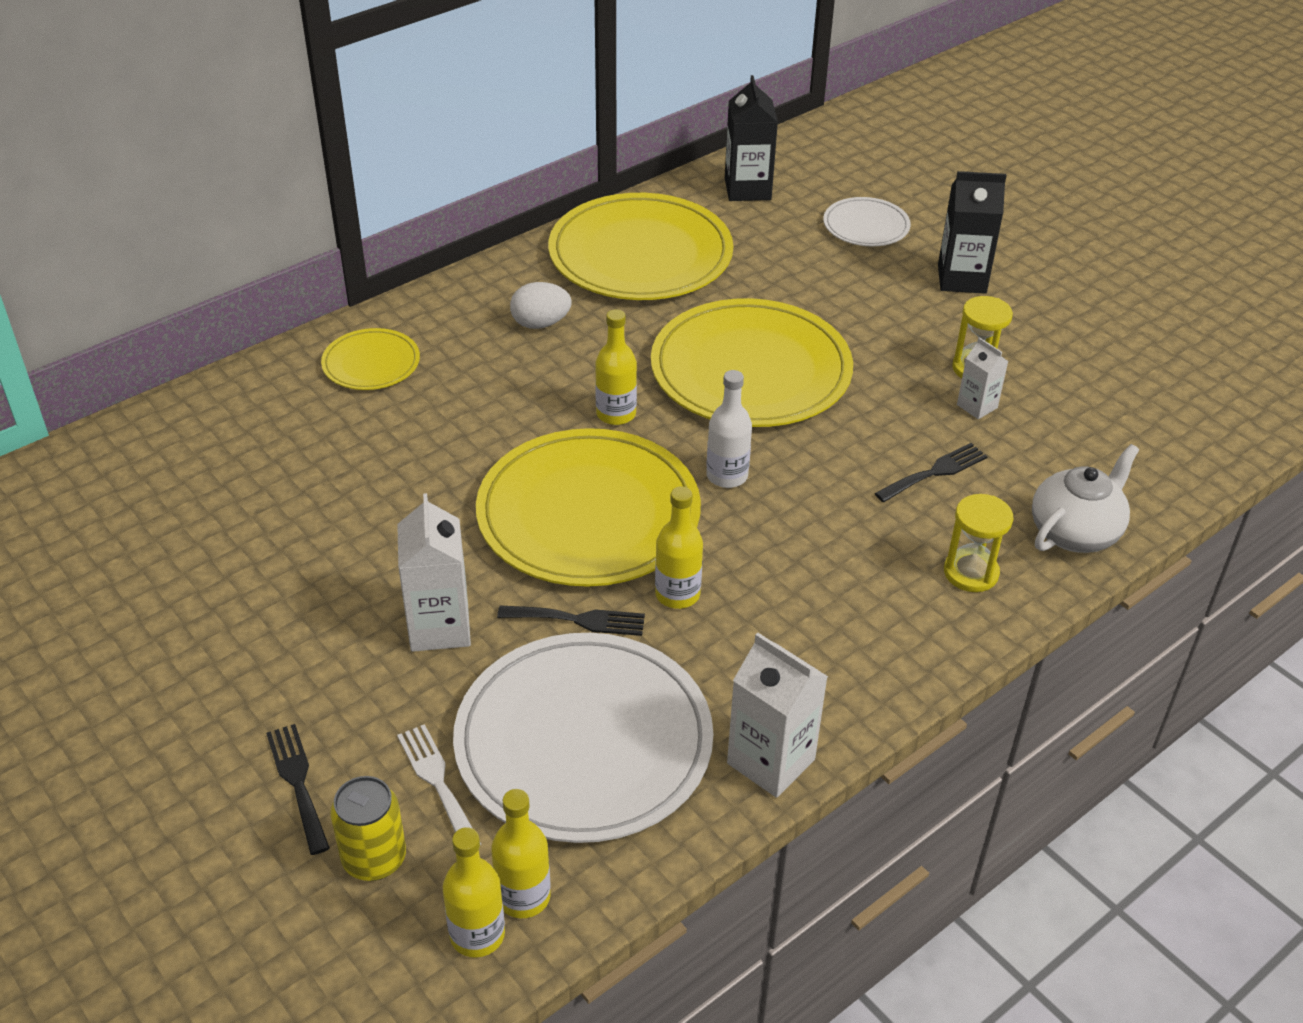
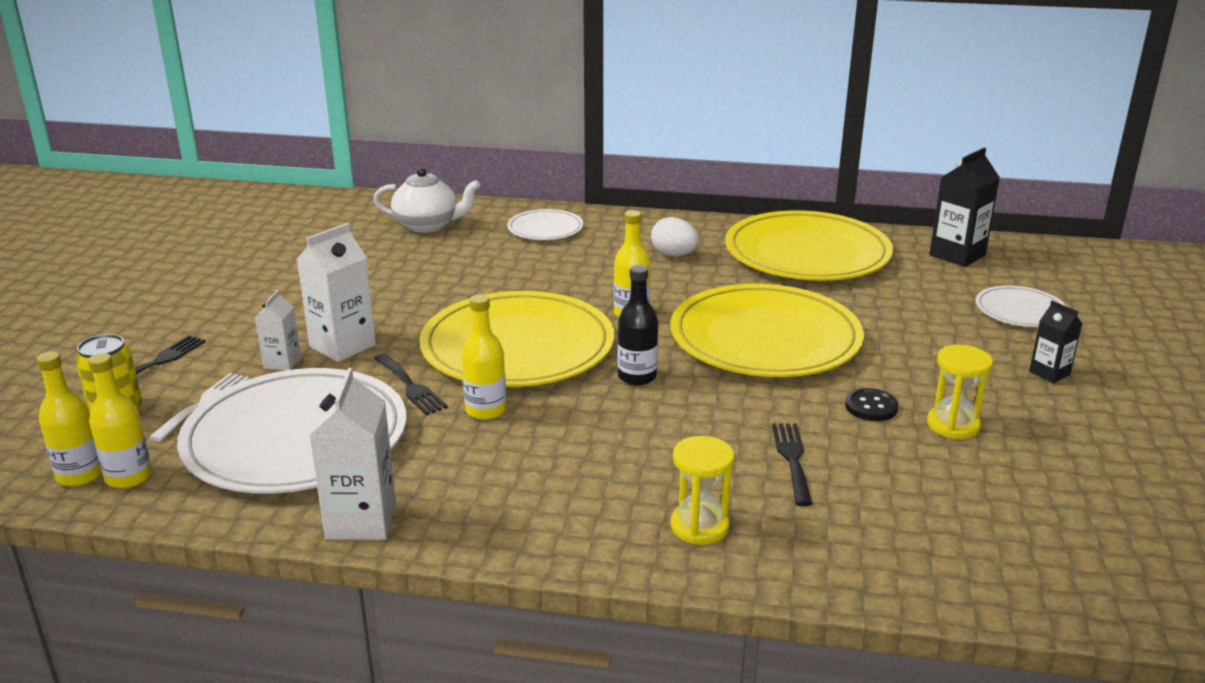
camera: 50 degrees right, 15 degrees down
yellow plate [321,328,420,390] -> white plate [507,209,583,240]
white bottle [706,370,752,488] -> black bottle [618,265,658,385]
black fork [875,443,988,502] -> black fork turned 105 degrees counterclockwise [772,423,812,506]
black carton [938,171,1007,294] -> black carton [1029,301,1082,383], size x0.58
white carton [957,337,1008,419] -> white carton moved to [255,290,301,371]
white teapot [1032,444,1139,553] -> white teapot moved to [373,167,481,233]
none -> black button [845,388,898,421]

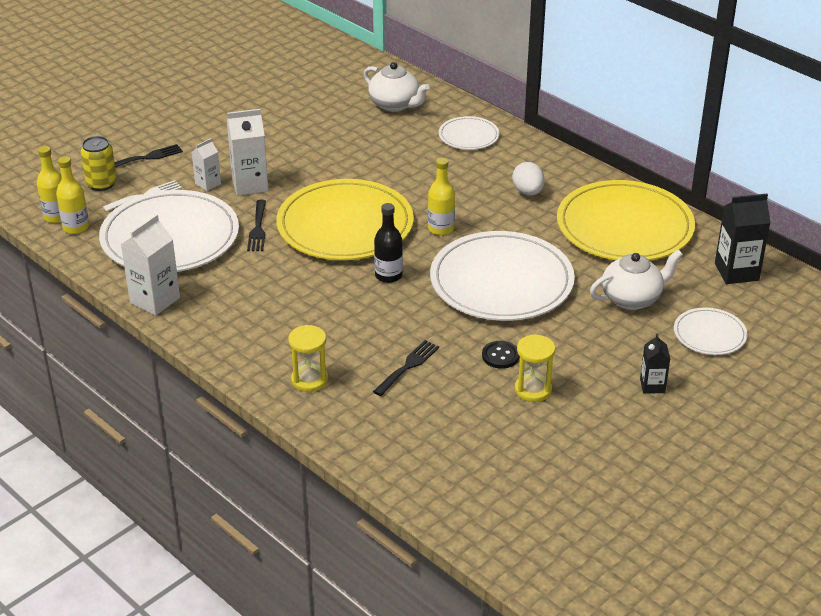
camera: 35 degrees right, 10 degrees up
yellow bottle [461,294,506,420] -> none
yellow plate [670,284,864,377] -> white plate [430,231,575,321]
none -> white teapot [590,249,683,310]

